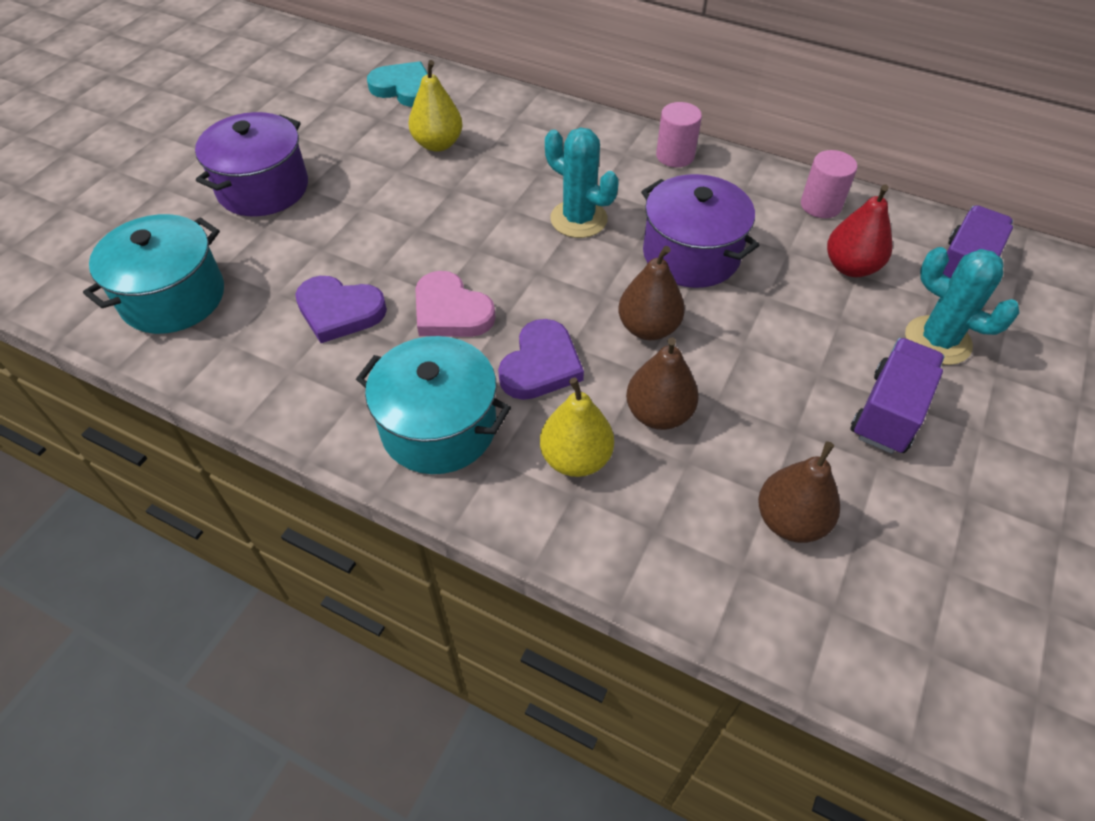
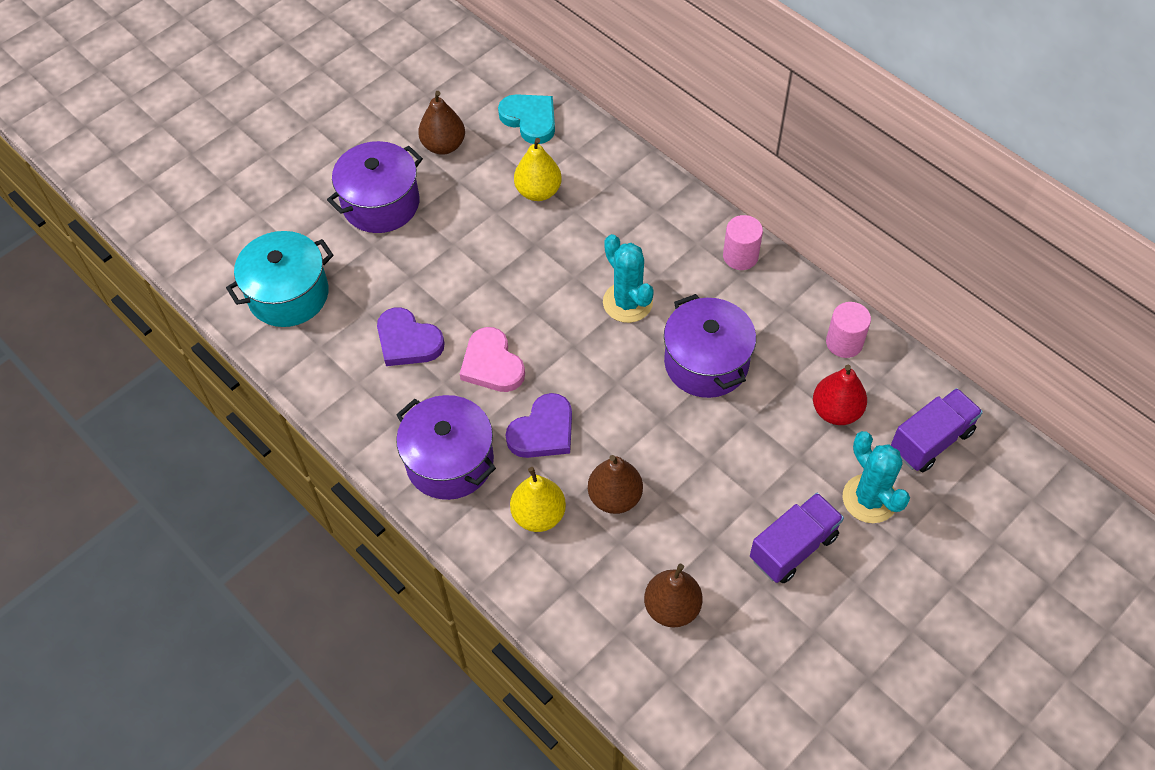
camera: 20 degrees right, 5 degrees up
turquoise pot [356,336,511,474] -> purple pot [396,395,496,500]
brown pear [618,246,685,340] -> brown pear moved to [418,91,465,155]

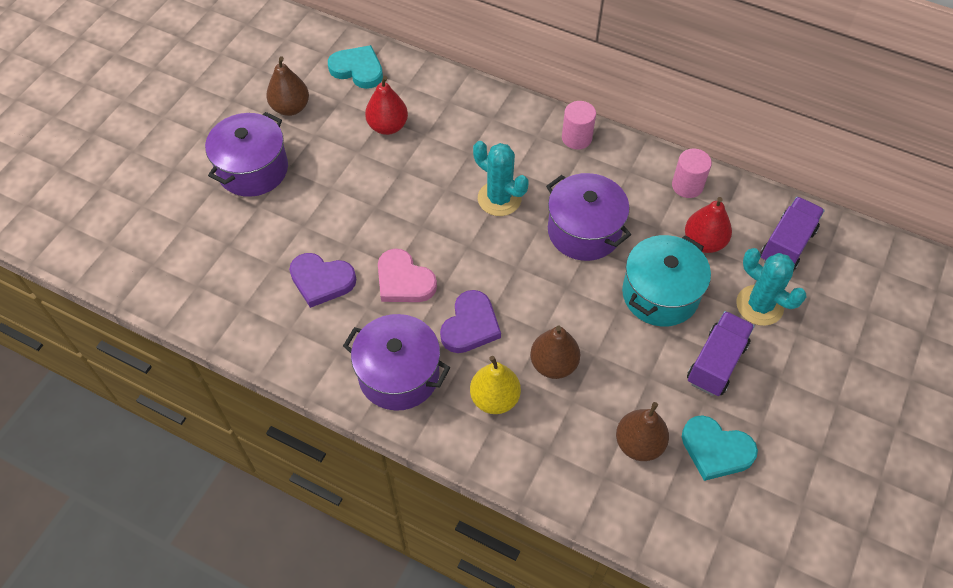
camera: 20 degrees left, 0 degrees up
turquoise pot [226,231,334,327] -> turquoise pot moved to [622,235,711,327]
yellow pear [514,138,562,201] -> red pear [365,76,408,135]
none -> turquoise heart [682,415,758,481]

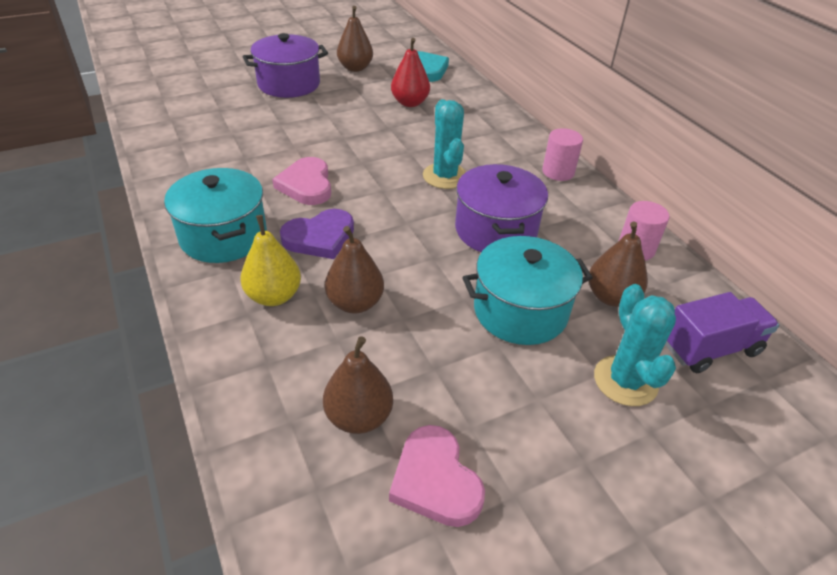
camera: 35 degrees right, 15 degrees down
purple heart [289,253,356,308] -> none
purple pot [343,314,450,411] -> turquoise pot [164,168,267,263]
turquoise heart [682,415,758,481] -> pink heart [389,425,485,527]
red pear [685,197,732,253] -> brown pear [589,221,648,307]
purple truck [687,311,755,396] -> none

